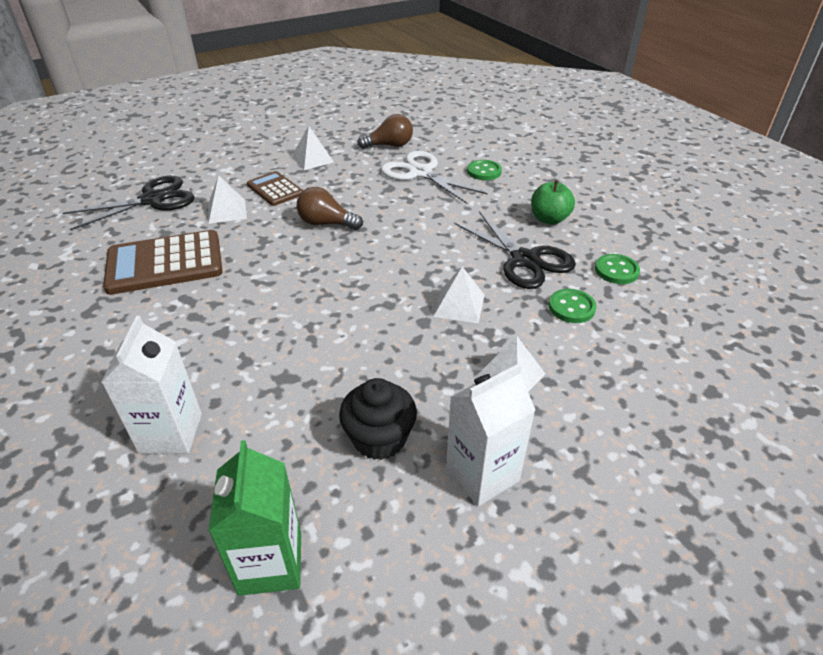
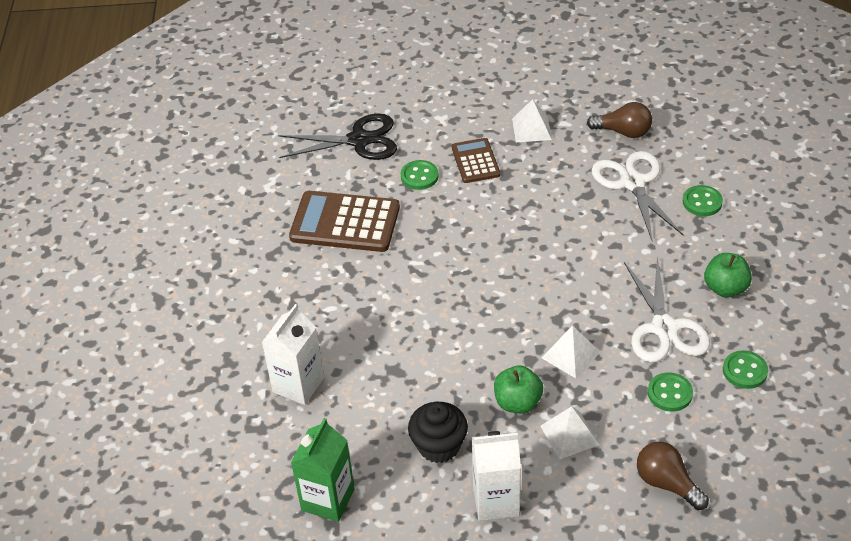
camera: 30 degrees right, 5 degrees up
white pyramid [208,175,247,224] -> green button [401,160,439,190]
brown light bulb [297,187,363,230] -> brown light bulb moved to [637,441,709,510]
black scissors [454,211,576,289] -> white scissors [624,256,710,363]
none -> green apple [494,366,543,414]

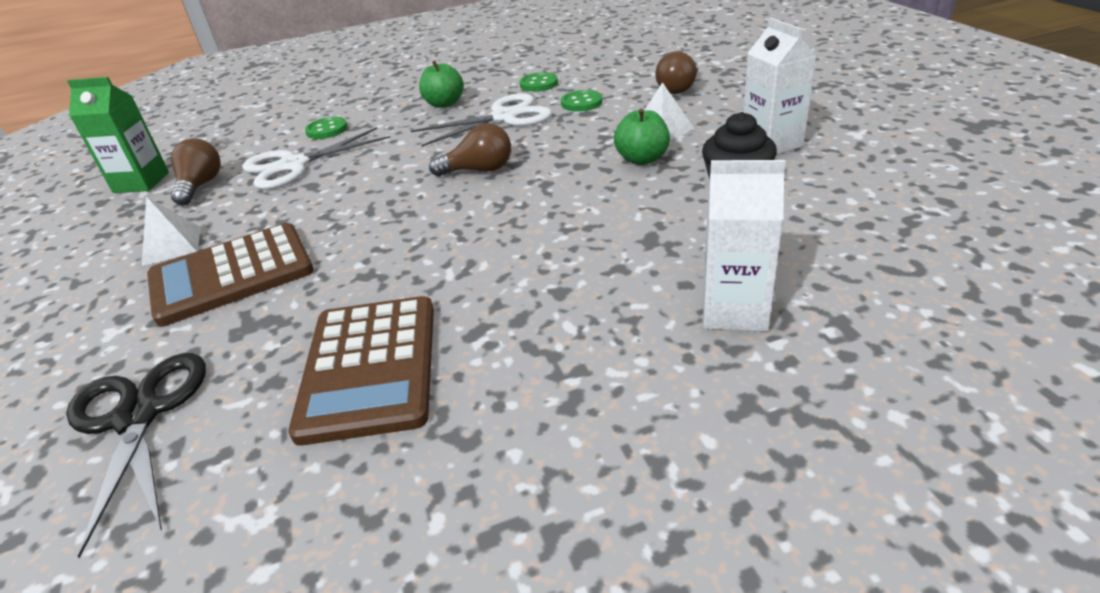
camera: 105 degrees left, 10 degrees down
green carton [291,418,355,522] -> green carton moved to [67,77,169,193]
green button [401,160,439,190] -> none
brown calculator [452,138,500,183] -> brown calculator [147,223,314,327], size x1.72
white pyramid [542,326,600,378] -> none
none -> brown light bulb [429,123,511,177]

